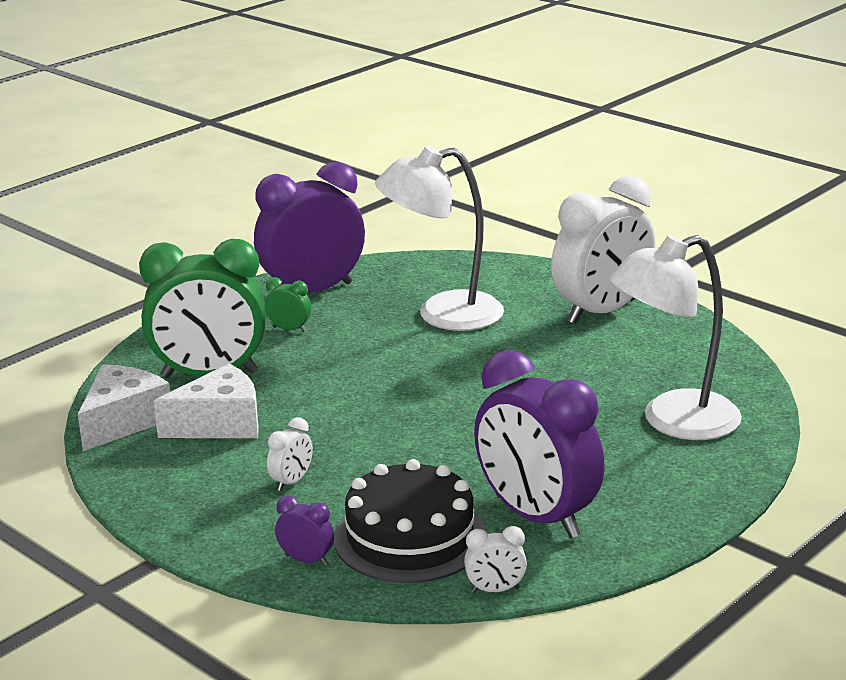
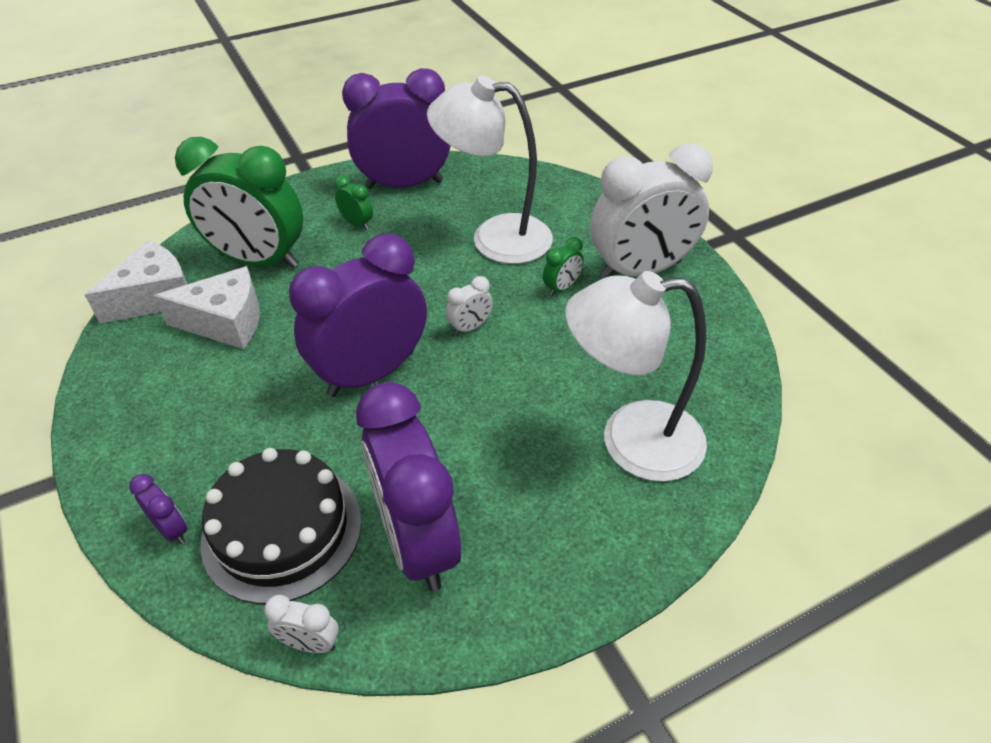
camera: 20 degrees right, 20 degrees up
white clock [267,417,313,491] -> white clock moved to [446,276,493,335]
none -> purple clock [289,233,427,397]
none -> green clock [543,237,584,296]

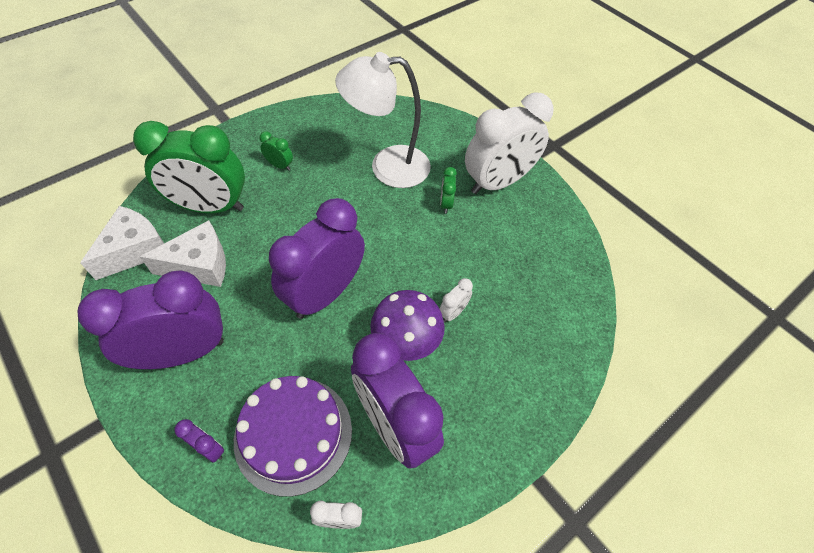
camera: 15 degrees left, 10 degrees up
black cake [200,448,362,604] -> purple cake [234,376,352,497]
purple clock [342,68,450,189] -> purple clock moved to [78,270,224,369]
white clock [446,276,493,335] -> white clock moved to [439,278,473,322]
green clock [543,237,584,296] -> green clock turned 150 degrees clockwise [440,167,457,213]
white lamp [565,271,707,482] -> none
none -> purple mushroom [370,290,445,361]

